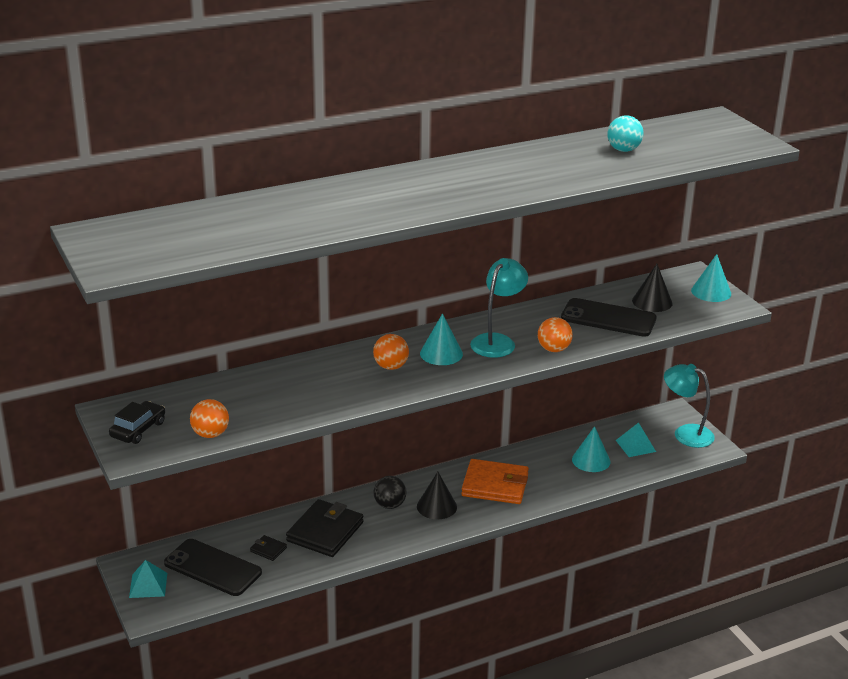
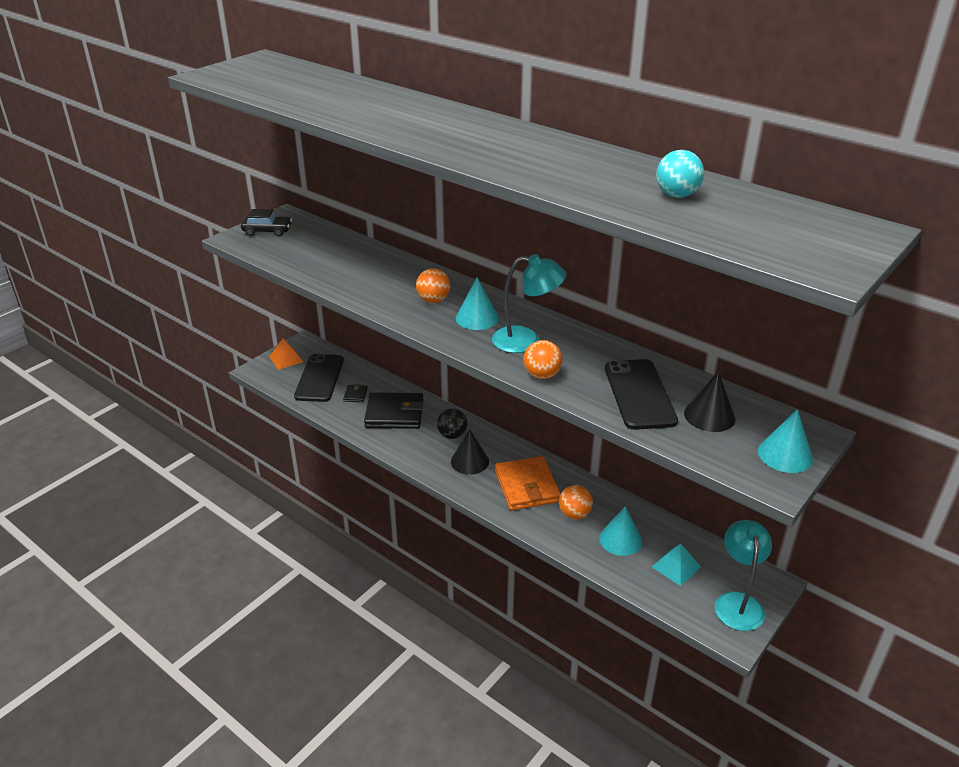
camera: 65 degrees right, 5 degrees up
turquoise pyramid [129,560,167,598] -> orange pyramid [269,339,303,370]
orange ball [190,399,229,438] -> orange ball moved to [559,485,593,519]

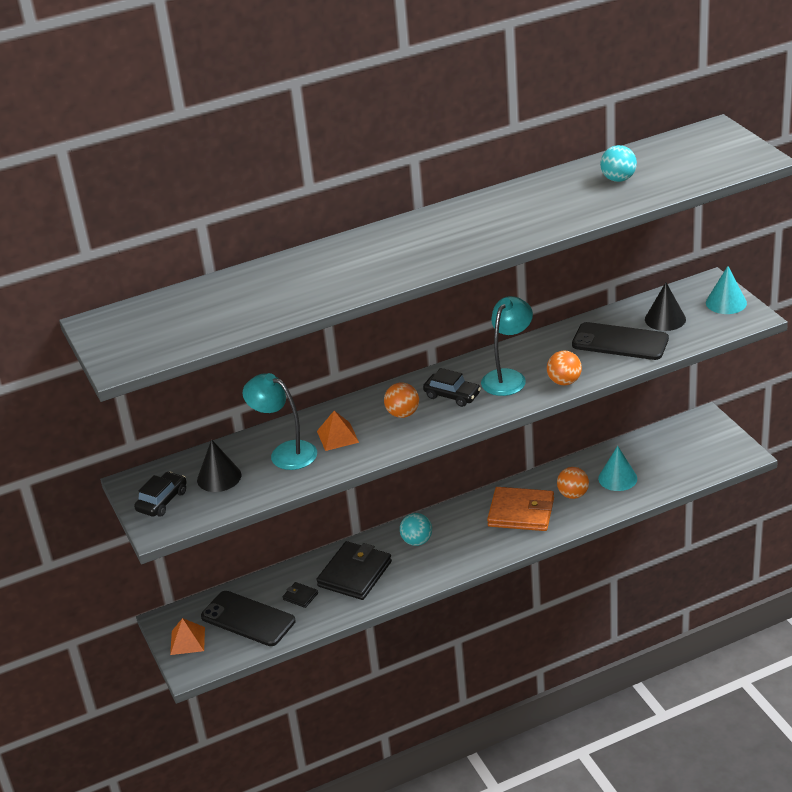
camera: 60 degrees left, 0 degrees up
black ball [437,408,467,439] -> turquoise ball [400,513,432,546]
black cone [451,429,489,475] -> black cone moved to [197,439,241,492]
turquoise cone [456,277,499,330] -> black car [423,368,481,407]
turquoise pyramid [652,544,701,586] -> none
turquoise lamp [715,520,772,631] -> turquoise lamp moved to [243,373,317,470]
none -> orange pyramid [317,411,359,451]

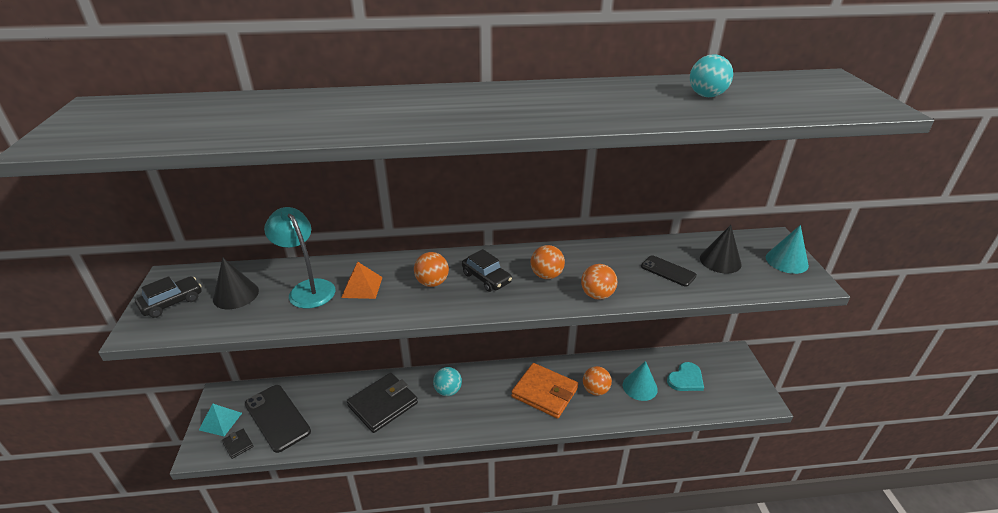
camera: 15 degrees right, 0 degrees up
orange pyramid [170,618,205,655] -> turquoise pyramid [199,403,242,436]
black wallet [283,582,318,608] -> black wallet moved to [222,429,254,459]
turquoise lamp [481,296,533,396] -> orange ball [531,245,565,279]
black phone [572,322,669,360] -> black phone [641,255,697,287], size x0.57
none -> turquoise heart [667,362,704,391]

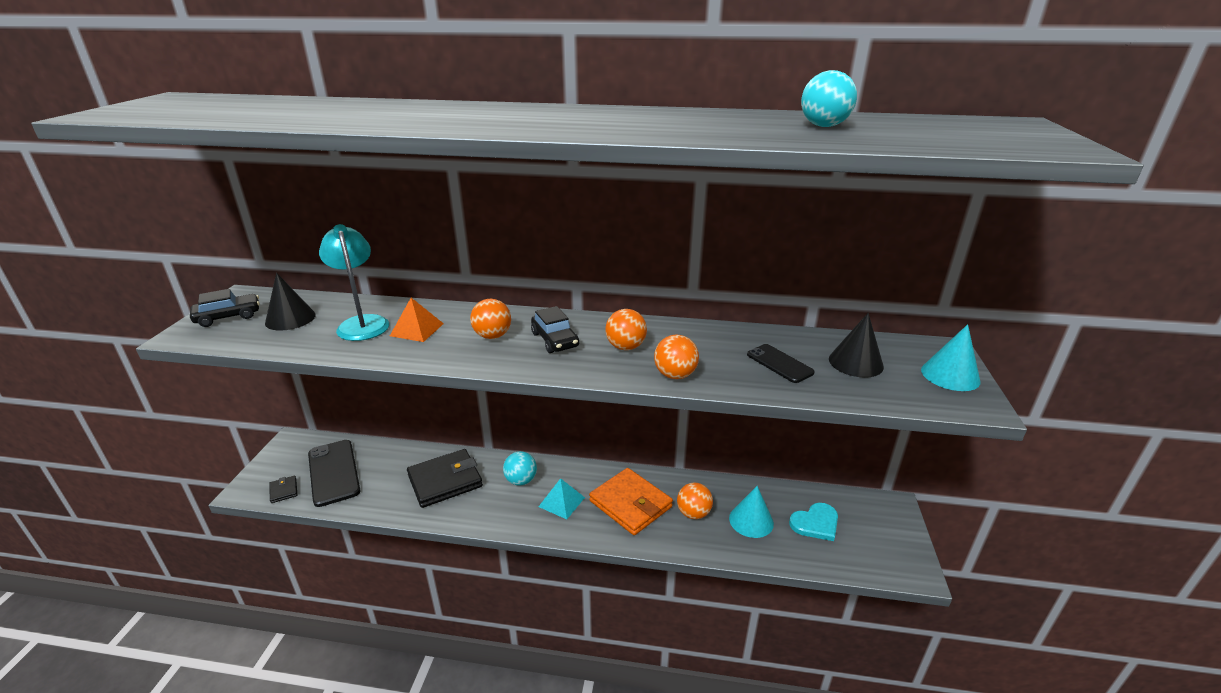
camera: 15 degrees right, 5 degrees down
turquoise pyramid [199,403,242,436] -> turquoise pyramid moved to [539,478,585,519]

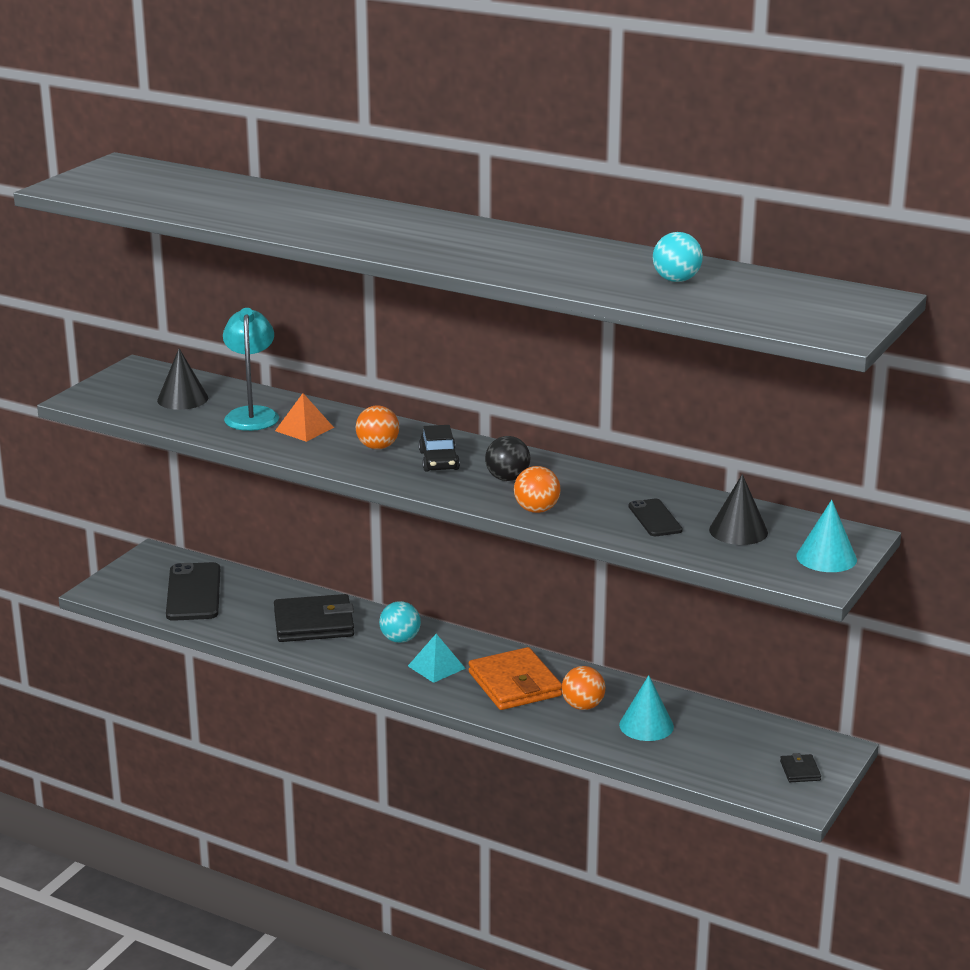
camera: 20 degrees right, 5 degrees down
black car [190,289,260,327] -> none
black wallet [269,475,297,503] -> black wallet moved to [780,753,821,782]
orange ball [606,309,647,350] -> black ball [485,436,530,481]
turquoise heart [789,503,838,541] -> none

